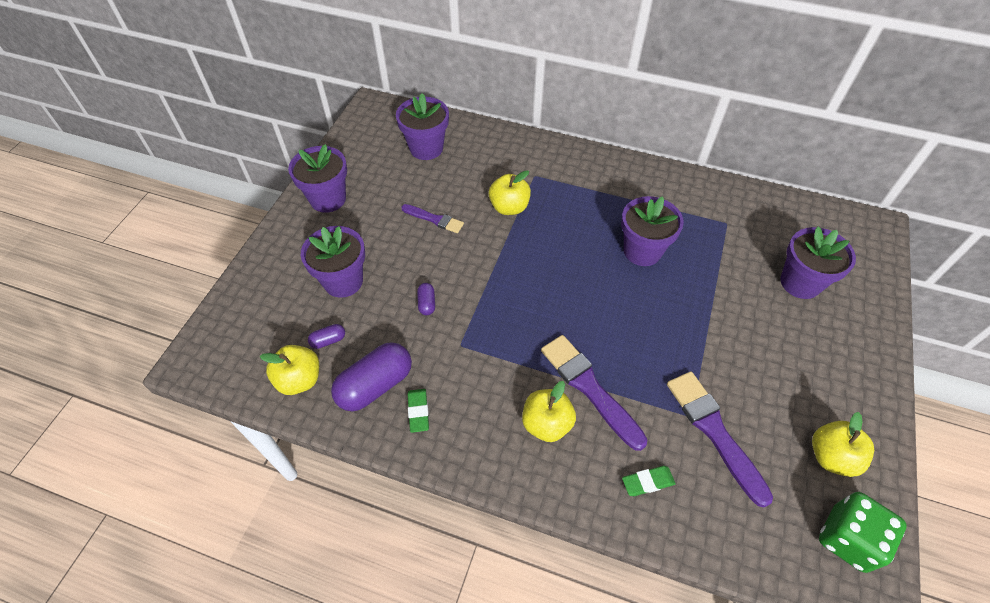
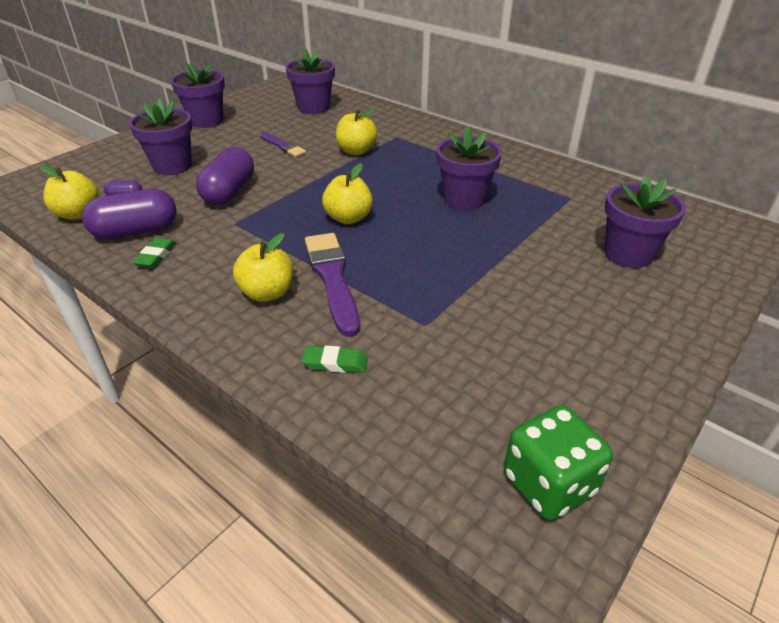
camera: 20 degrees right, 15 degrees down
purple capsule [417,283,435,315] -> purple capsule [196,147,254,205], size x2.20
purple brush [667,371,773,508] -> none
yellow apple [812,412,874,477] -> yellow apple moved to [322,163,373,224]

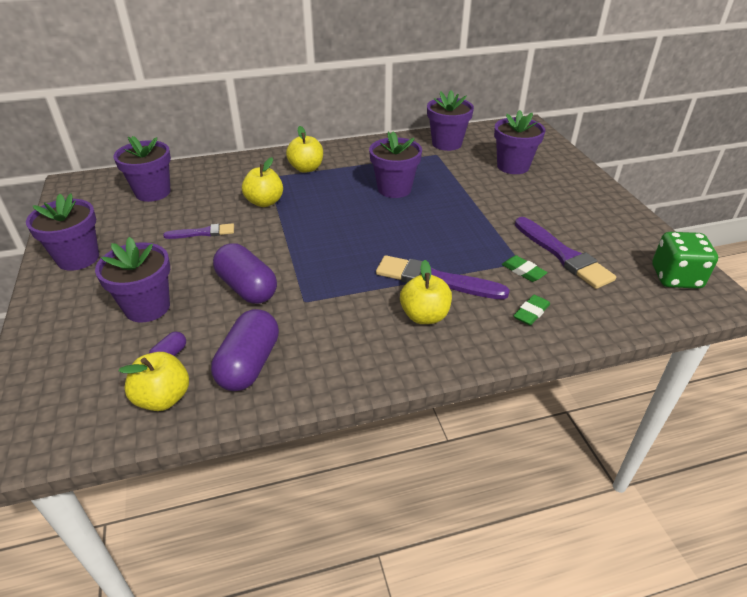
camera: 55 degrees left, 0 degrees up
green eraser [133,238,176,268] -> green eraser moved to [501,255,548,282]
yellow apple [322,163,373,224] -> yellow apple moved to [286,126,323,173]
none -> purple flower pot [427,90,474,151]
none -> purple brush [515,217,616,289]

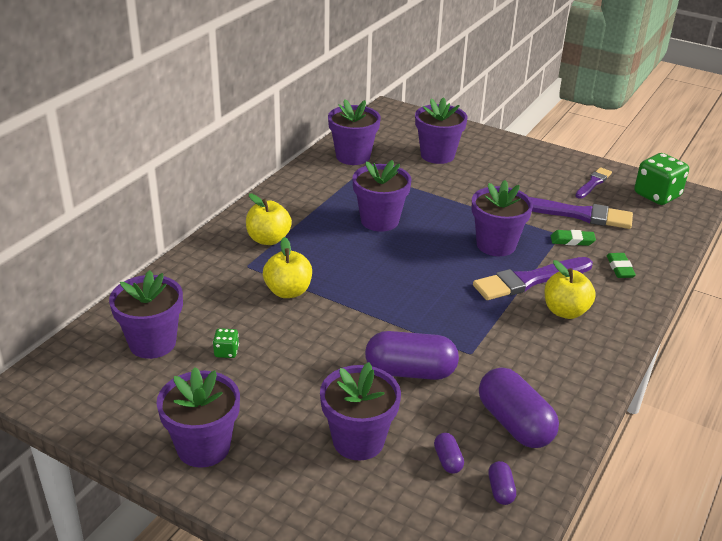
camera: 45 degrees left, 5 degrees down
yellow apple [119,352,189,411] -> purple capsule [488,461,516,505]
purple brush [163,223,234,239] -> purple brush moved to [575,167,612,199]
none -> green dice [213,328,239,358]
none -> purple flower pot [472,180,533,256]

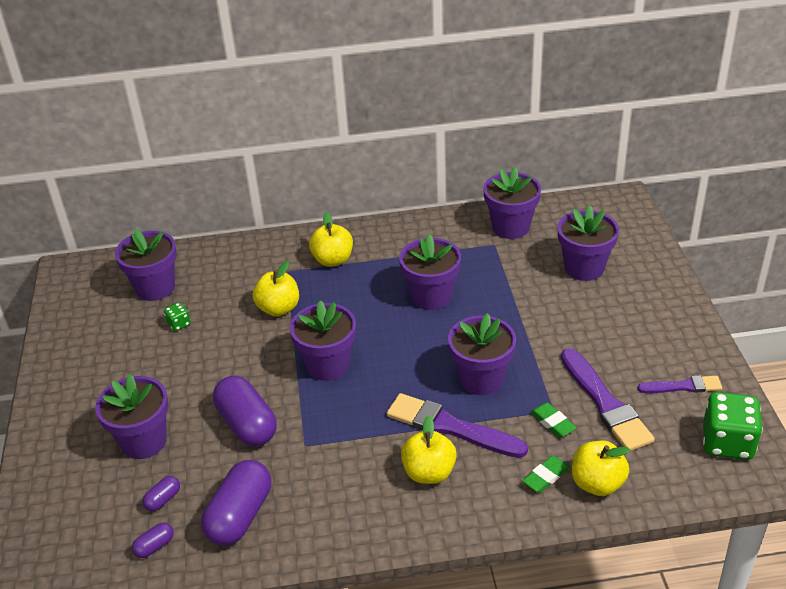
camera: 55 degrees right, 5 degrees up
purple flower pot [157,367,240,468] -> purple flower pot moved to [290,300,356,381]
none -> yellow apple [572,441,630,496]

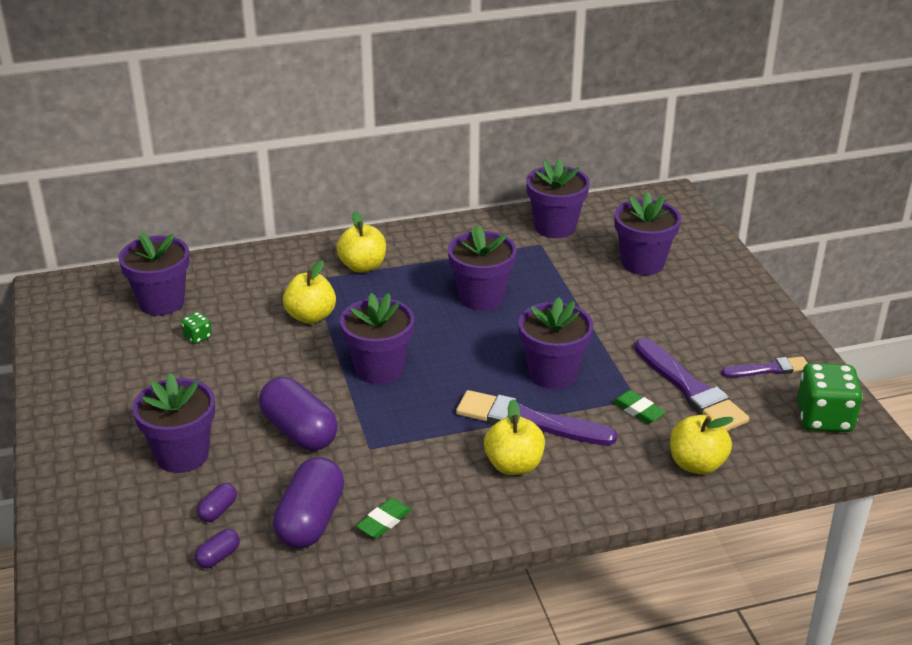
camera: 10 degrees left, 5 degrees down
green eraser [522,456,570,493] -> green eraser moved to [356,498,412,539]

